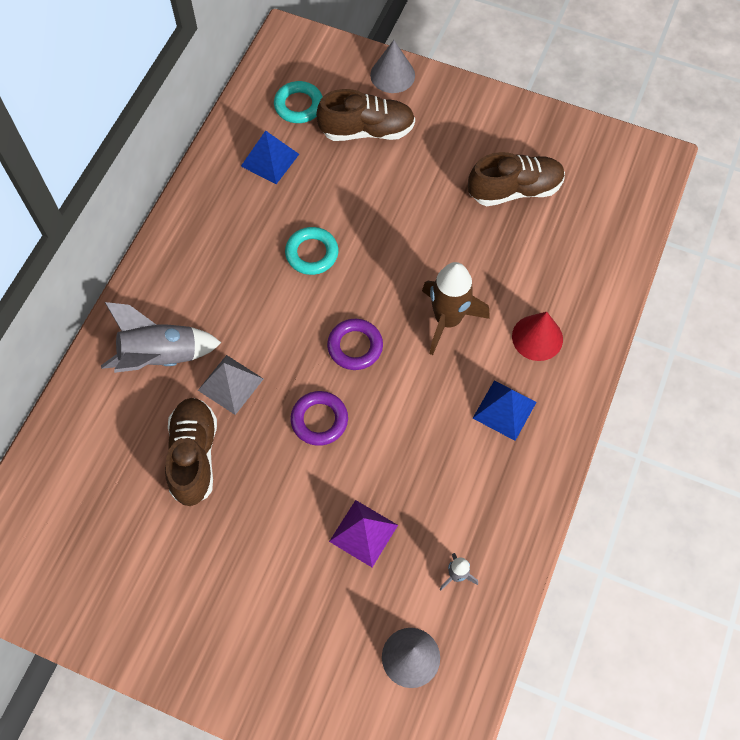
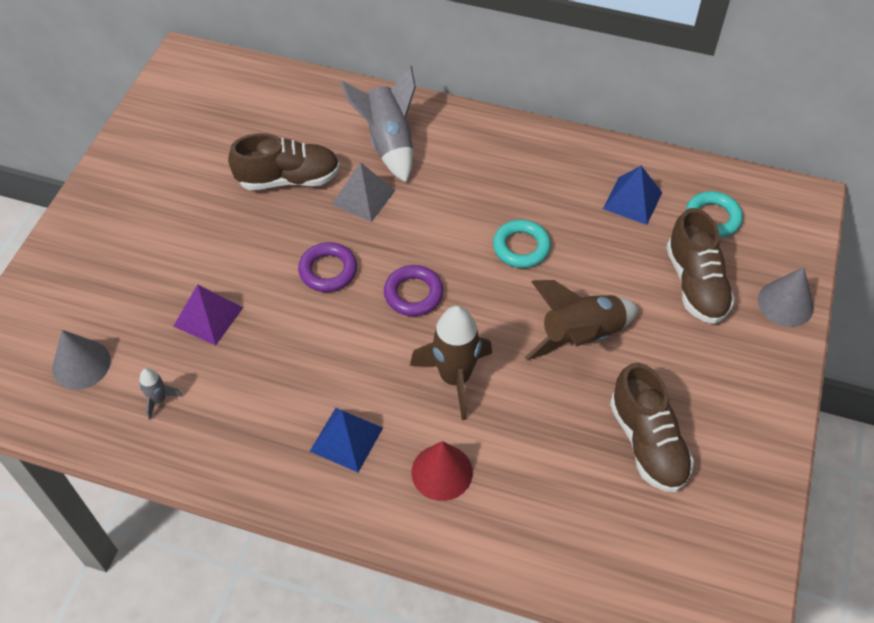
camera: 85 degrees right, 10 degrees down
none -> brown rocket [525,280,639,360]

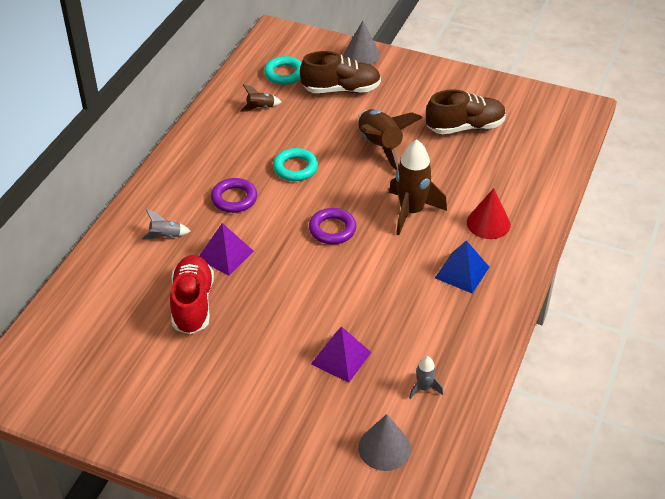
camera: 85 degrees left, 10 degrees down
brown shoe [228,133,340,190] -> red shoe [170,255,214,334]
purple ring [298,242,357,292] -> purple ring moved to [211,178,257,213]
grey pyramid [332,162,395,222] -> purple pyramid [199,223,254,276]
grey rocket [340,65,416,182] -> grey rocket [142,210,190,240], size x0.47
blue pyramid [603,166,662,225] -> brown rocket [240,84,281,112]

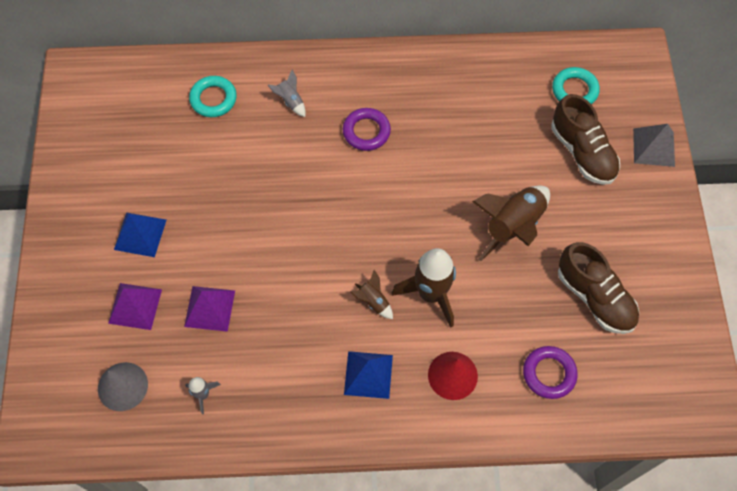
camera: 65 degrees right, 20 degrees up
red shoe [170,255,214,334] -> none
purple pyramid [199,223,254,276] -> purple pyramid moved to [108,283,162,330]
brown rocket [240,84,281,112] -> brown rocket moved to [350,270,393,319]
turquoise ring [273,148,318,181] -> turquoise ring moved to [189,76,237,117]
purple ring [309,208,357,244] -> purple ring moved to [523,346,578,399]
grey cone [344,21,380,65] -> grey pyramid [633,124,675,167]
none -> blue pyramid [114,212,166,257]

